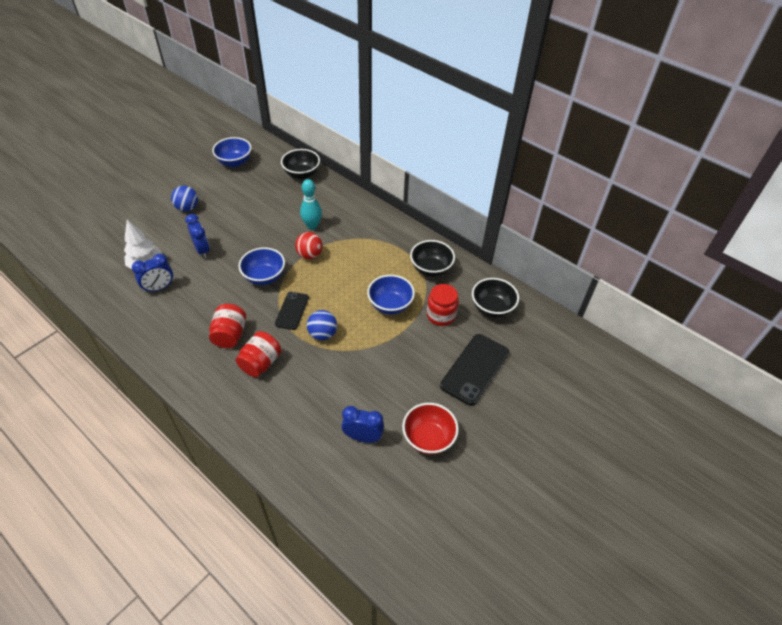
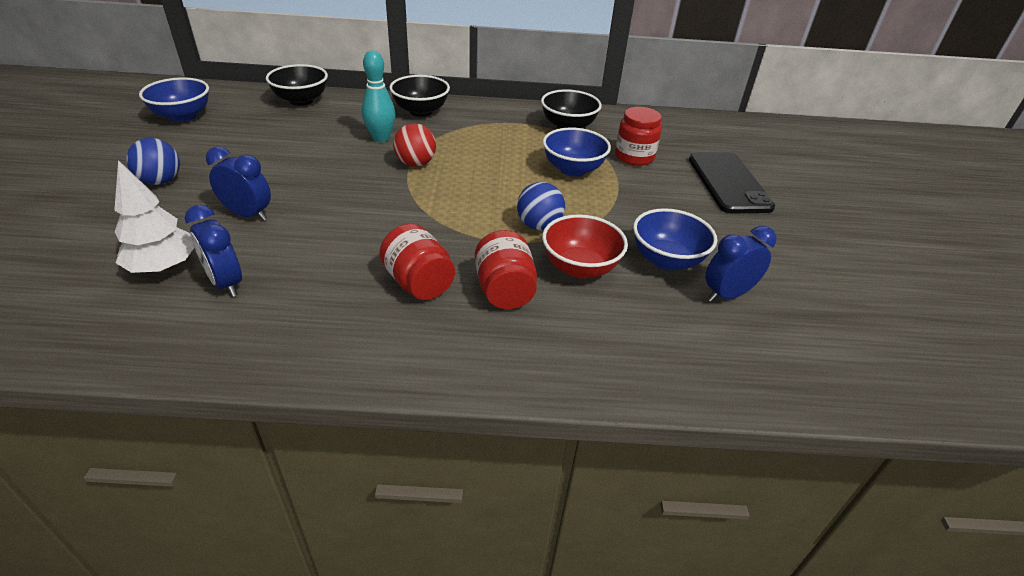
camera: 40 degrees left, 10 degrees down
blue clock [132,254,173,293] -> blue clock turned 120 degrees clockwise [185,205,242,297]
blue bowl [239,247,285,285] -> blue bowl moved to [633,208,717,271]
black phone [275,292,309,330] -> none
red bowl [402,403,459,455] -> red bowl moved to [542,214,628,279]
black bowl [472,278,519,318] -> black bowl moved to [389,75,450,117]

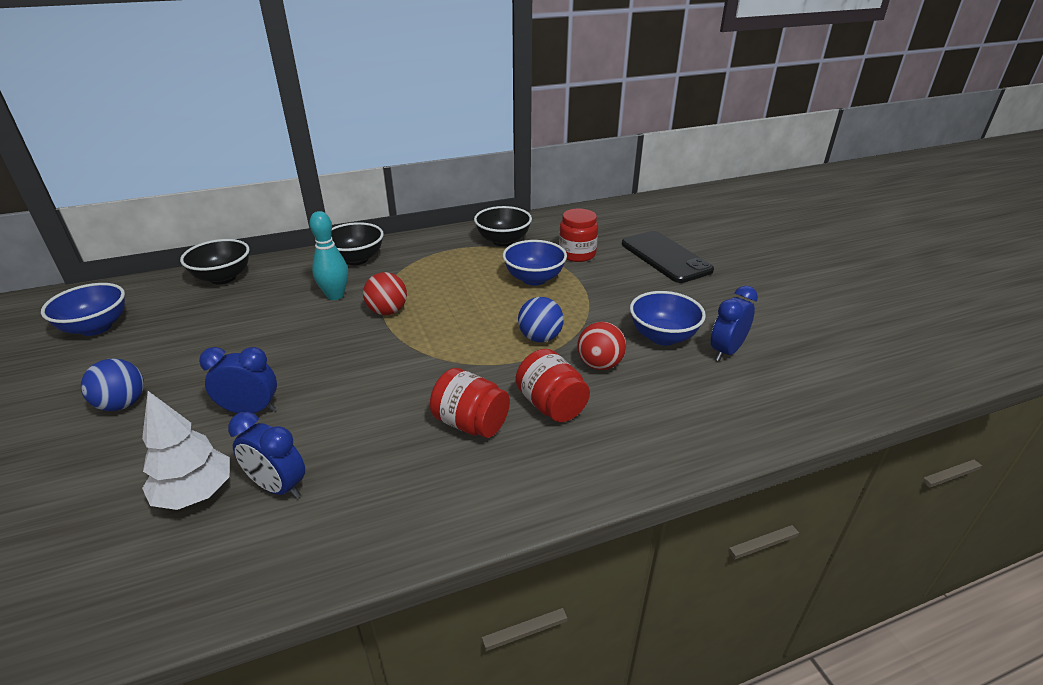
camera: 20 degrees left, 5 degrees down
red bowl [542,214,628,279] -> red ball [577,322,626,370]

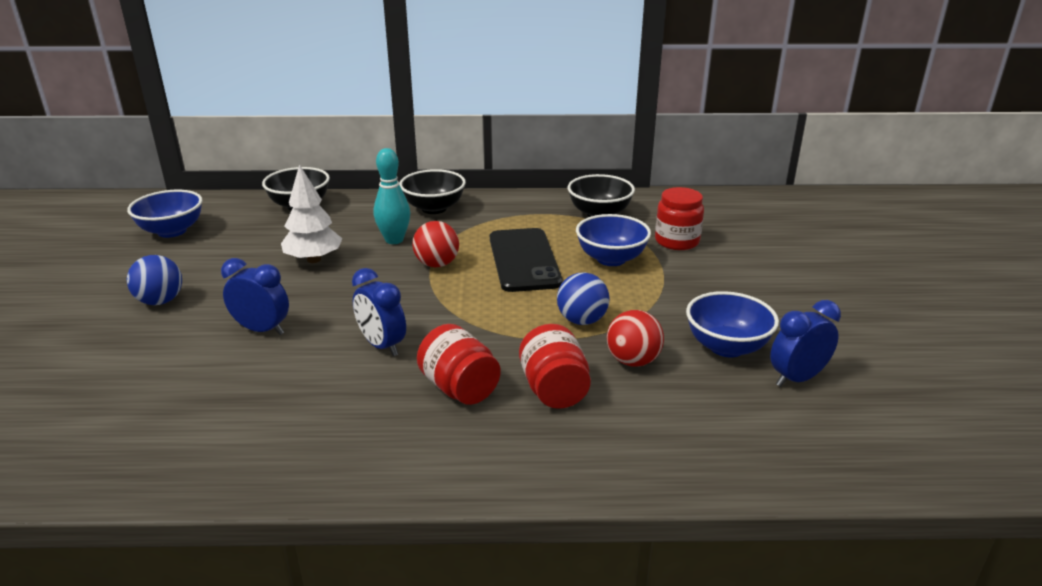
camera: 20 degrees right, 5 degrees down
white tree [142,391,230,510] -> white tree moved to [281,164,342,263]
blue clock [228,412,305,498] -> blue clock moved to [352,268,406,356]
black phone [622,231,714,283] -> black phone moved to [490,228,562,292]

